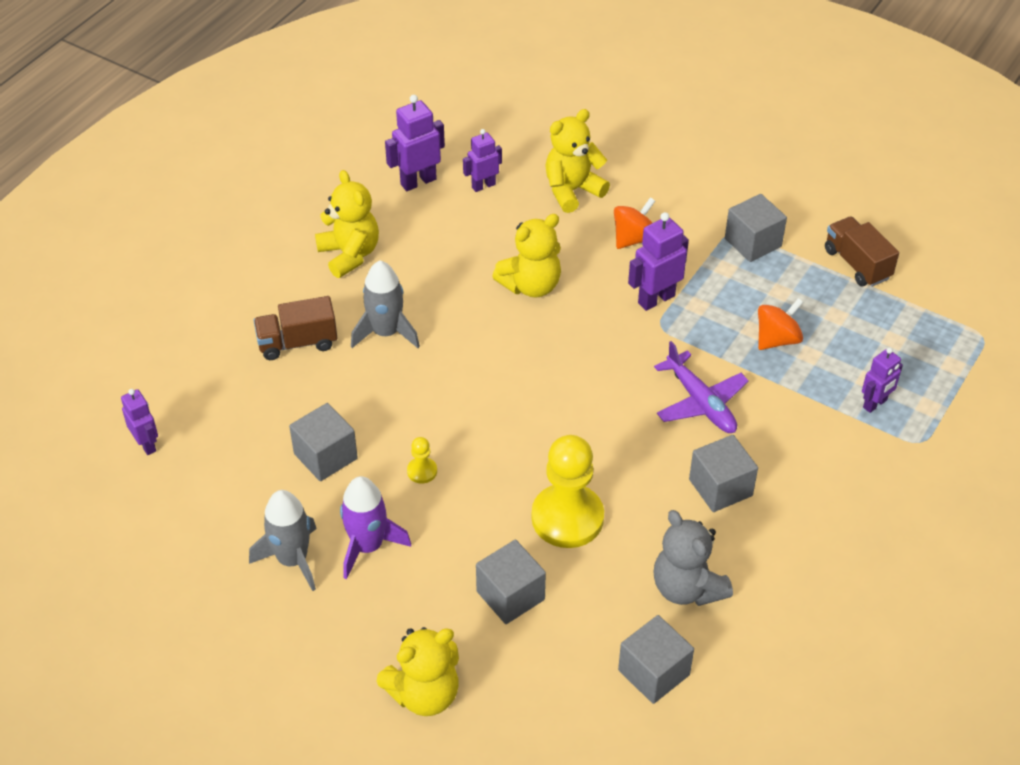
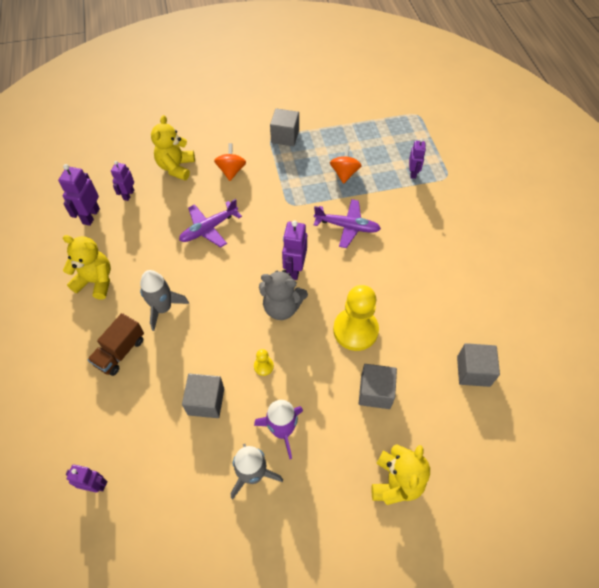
camera: 45 degrees left, 10 degrees up
yellow teddy bear [492,214,561,298] -> purple plane [179,199,242,248]
purple robot [628,212,689,311] -> purple robot moved to [282,220,307,280]
grey teddy bear [653,510,733,606] -> grey teddy bear moved to [259,270,308,320]
grey cube [689,435,758,512] -> none
brown truck [825,216,899,287] -> none

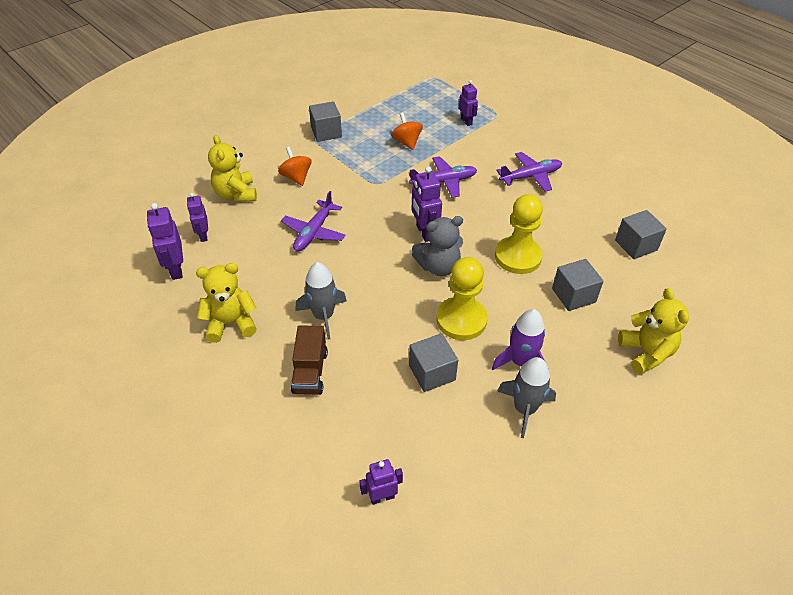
camera: 30 degrees left, 10 degrees down
yellow pawn [254,349,274,376] -> yellow pawn [436,257,488,340], size x2.35
none -> purple plane [496,152,562,192]

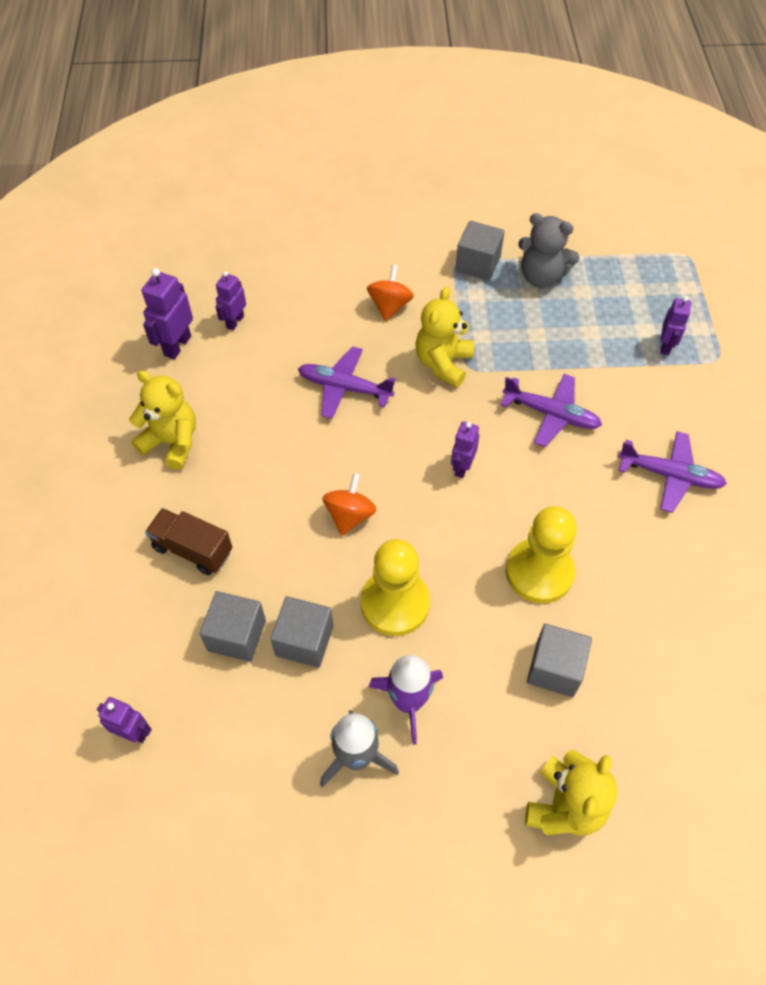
camera: 40 degrees right, 10 degrees up
yellow teddy bear [208,135,257,202] -> yellow teddy bear moved to [415,287,474,388]
purple plane [281,191,346,252] -> purple plane turned 45 degrees clockwise [298,346,396,419]
brown truck [291,325,328,395] -> brown truck turned 75 degrees clockwise [145,508,232,575]
grey rocket [295,262,347,340] -> none
orange spinning top [391,112,423,150] -> orange spinning top moved to [322,473,376,536]
purple robot [412,166,442,242] -> purple robot [451,421,479,478], size x0.67
grey teddy bear [412,216,463,276] -> grey teddy bear moved to [518,213,580,288]
grey cube [615,210,667,259] -> grey cube moved to [199,591,266,662]

